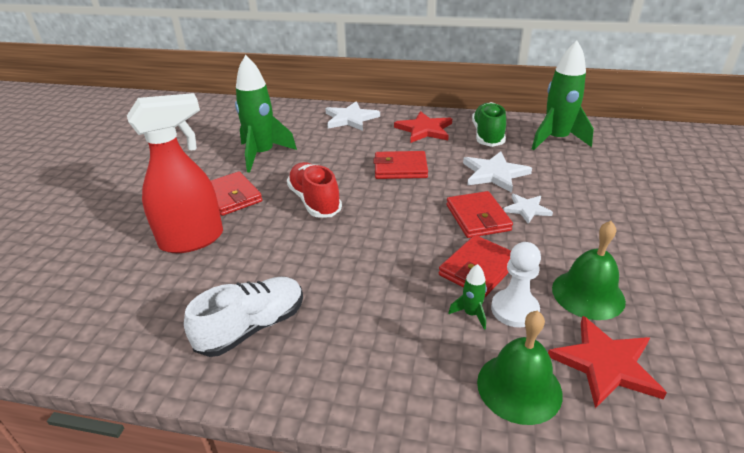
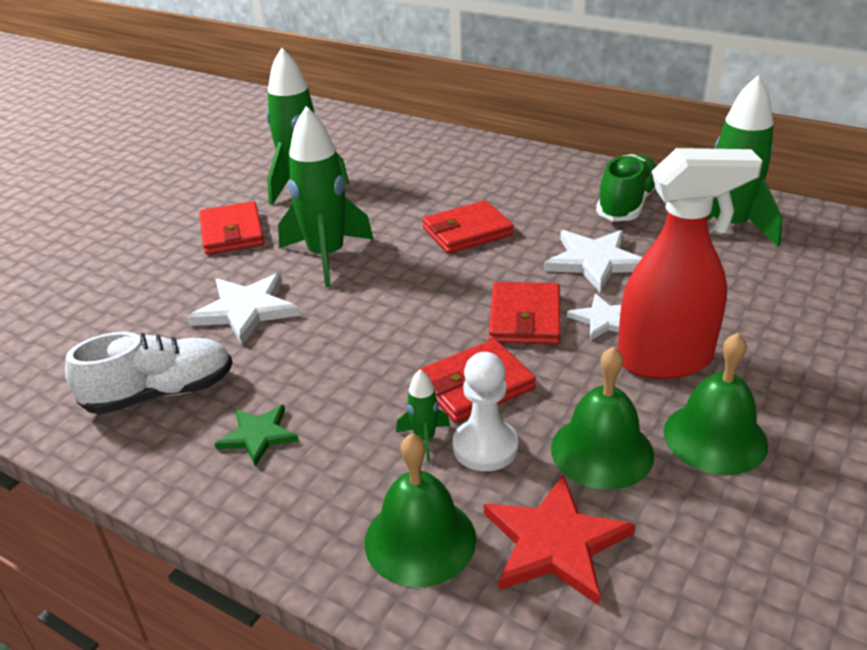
camera: 20 degrees right, 0 degrees up
red spray bottle [127,93,223,253] -> red spray bottle moved to [618,148,763,379]
red shoe [287,162,342,218] -> green rocket [278,106,373,287]
white star [325,101,380,131] -> white star moved to [187,273,301,345]
red wallet [373,151,428,179] -> red wallet turned 45 degrees counterclockwise [422,200,514,254]
red star [394,111,452,143] -> none
none -> green star [215,405,299,467]
none -> green bell [664,333,768,475]

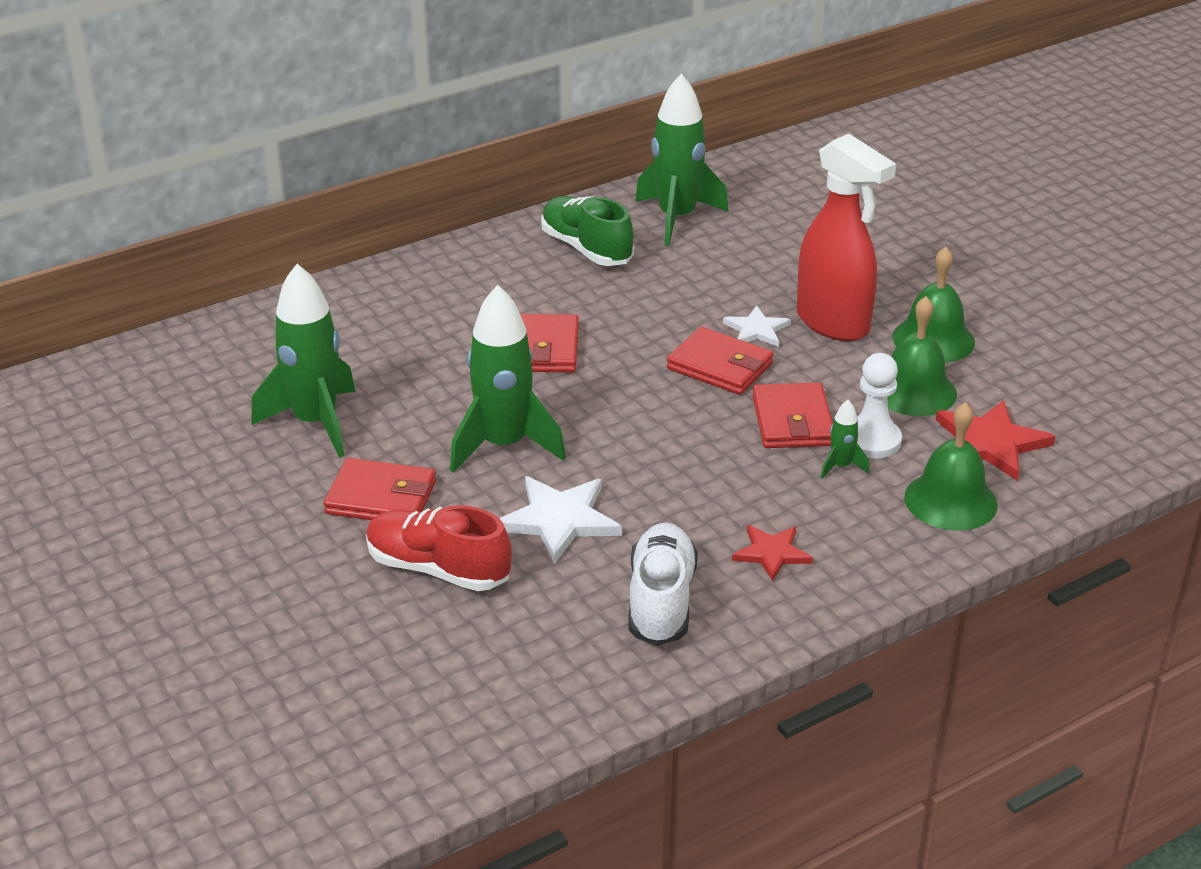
camera: 65 degrees left, 0 degrees up
green star [215,405,299,467] -> red star [732,525,813,581]
white star [544,230,643,292] -> none
red spray bottle [618,148,763,379] -> red spray bottle turned 120 degrees clockwise [797,134,896,341]
none -> red shoe [366,505,512,591]

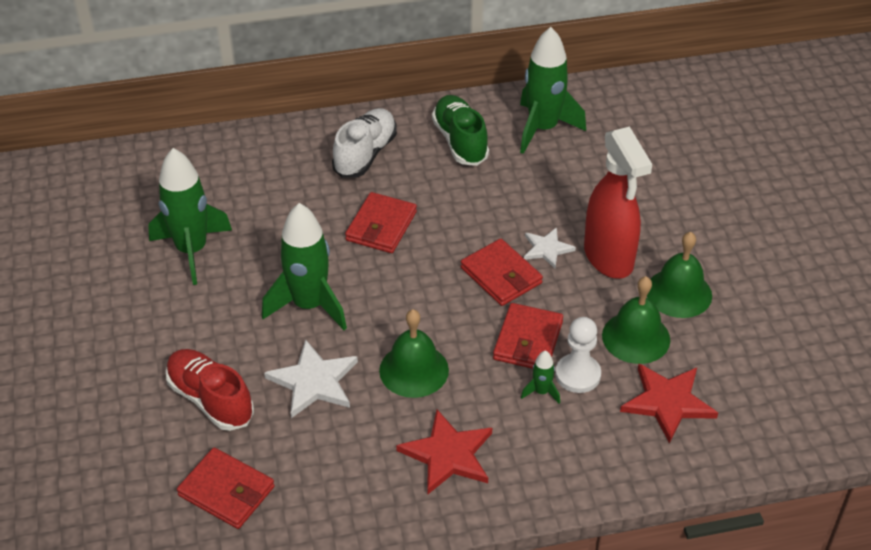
camera: 20 degrees right, 10 degrees up
red wallet [324,458,436,520] -> red wallet moved to [177,447,275,529]
white shoe [629,523,698,646] -> white shoe moved to [332,108,397,178]
red star [732,525,813,581] -> red star [396,409,492,495], size x1.61
green bell [904,402,998,531] -> green bell moved to [379,309,449,398]

